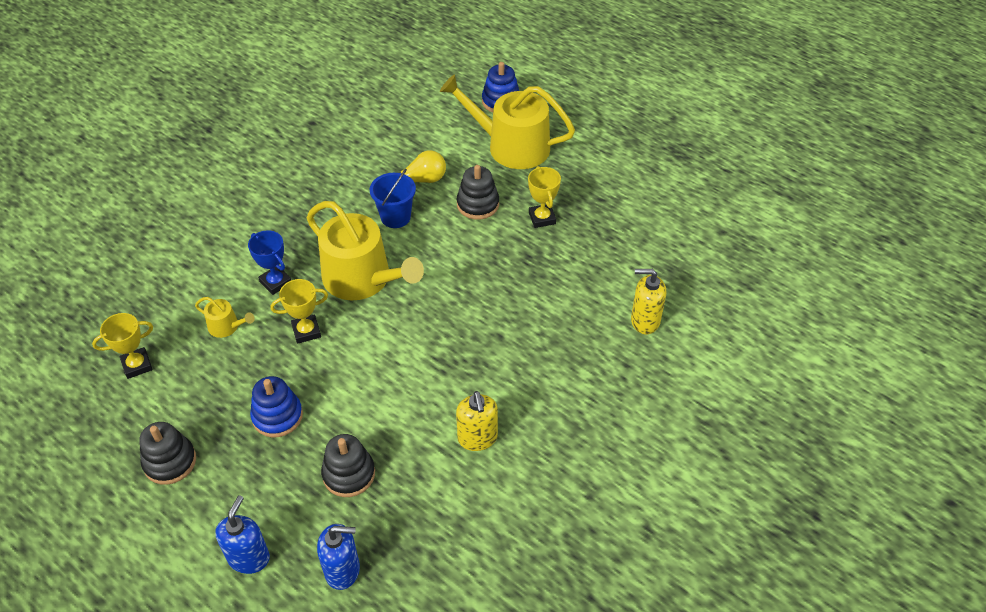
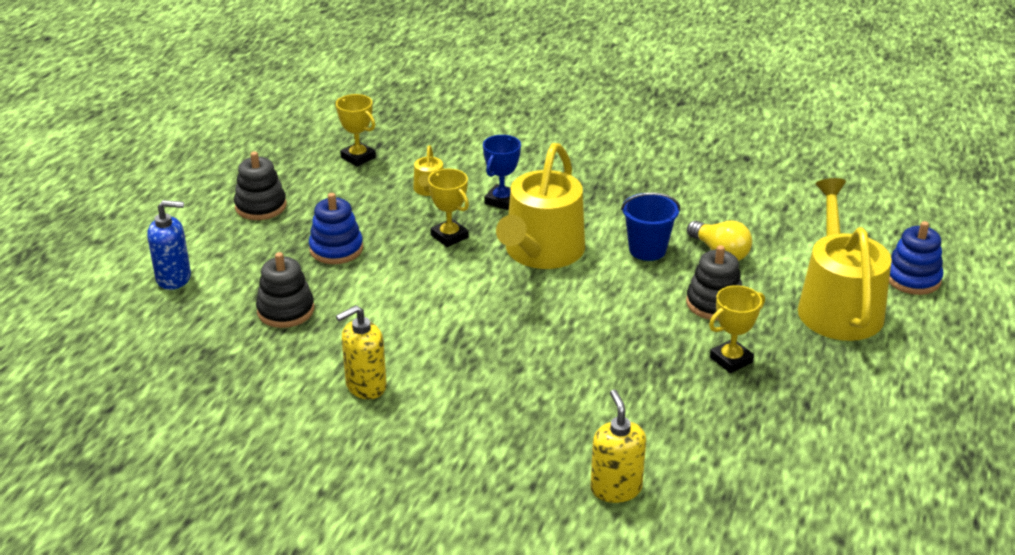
camera: 70 degrees right, 15 degrees down
blue soap dispenser [317,524,360,590] -> none

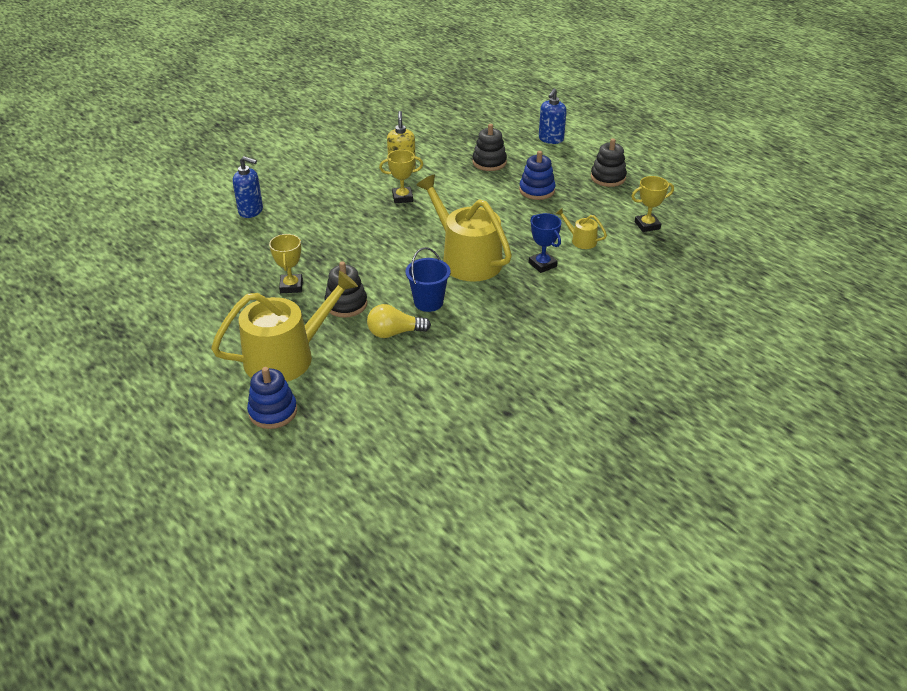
camera: 120 degrees right, 5 degrees up
yellow trophy [428,168,469,247] -> yellow trophy moved to [379,150,423,203]
yellow soap dispenser [590,390,646,503] -> blue soap dispenser [233,156,263,218]
yellow watering can [798,178,892,341] -> yellow watering can turned 60 degrees counterclockwise [211,270,358,382]

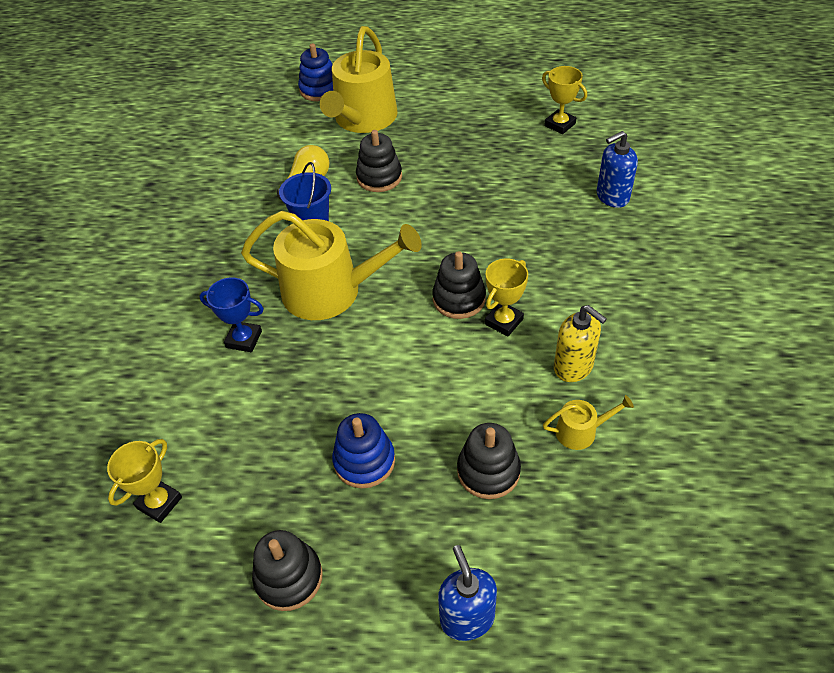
camera: 140 degrees right, 10 degrees up
yellow trophy [269,234,303,293] -> yellow trophy moved to [542,66,587,134]
yellow watering can [556,208,607,249] -> yellow watering can moved to [543,395,634,450]
none -> black stacking toy [432,251,486,319]

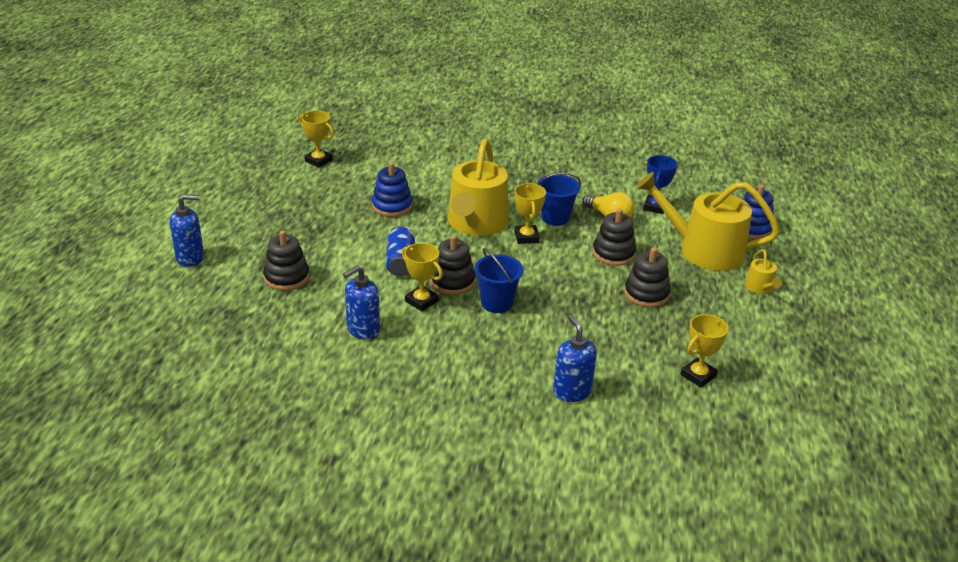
camera: 90 degrees right, 15 degrees down
blue trophy [199,277,264,352] -> blue trophy moved to [643,155,678,214]
black stacking toy [252,530,323,611] -> black stacking toy moved to [624,247,671,307]
blue stacking toy [332,413,395,488] -> blue stacking toy moved to [372,162,412,217]
yellow watering can [543,395,634,450] -> yellow watering can moved to [745,249,782,294]
yellow soap dispenser [554,305,607,382] -> blue soap dispenser [343,265,380,340]
none -> blue can [386,226,415,277]
none -> blue bucket [475,248,523,313]
none -> yellow trophy [514,183,546,244]

